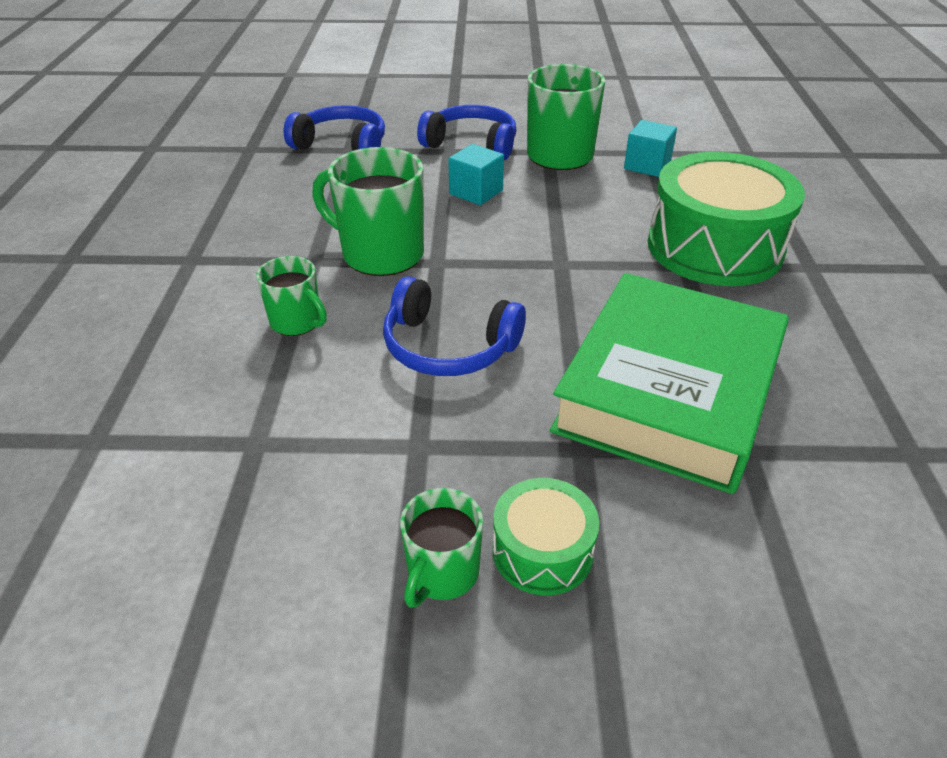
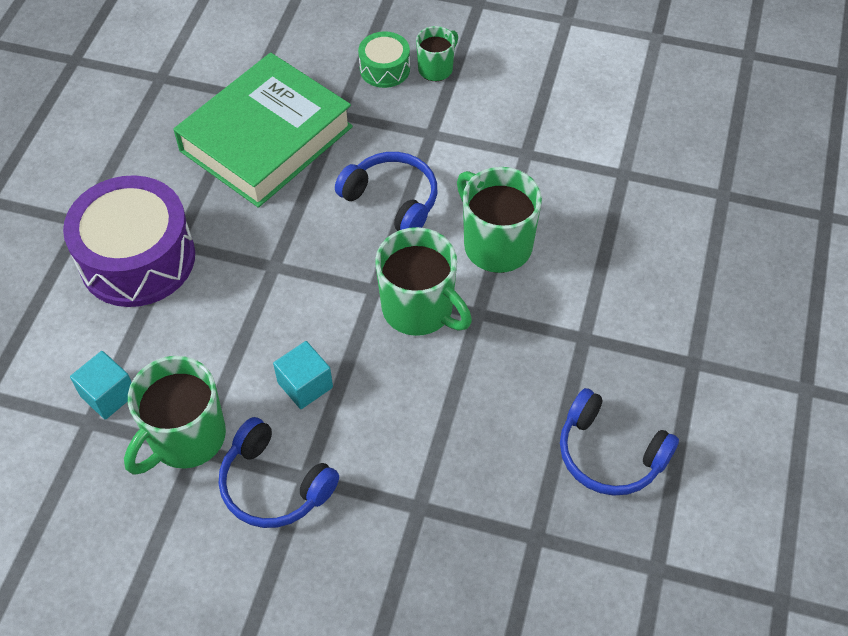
camera: 165 degrees left, 15 degrees up
green mug [256,256,327,336] -> green mug [457,167,542,273], size x1.77
blue headphones [283,105,385,151] -> blue headphones moved to [560,388,679,496]
green drum [647,152,805,286] -> purple drum [63,175,195,307]

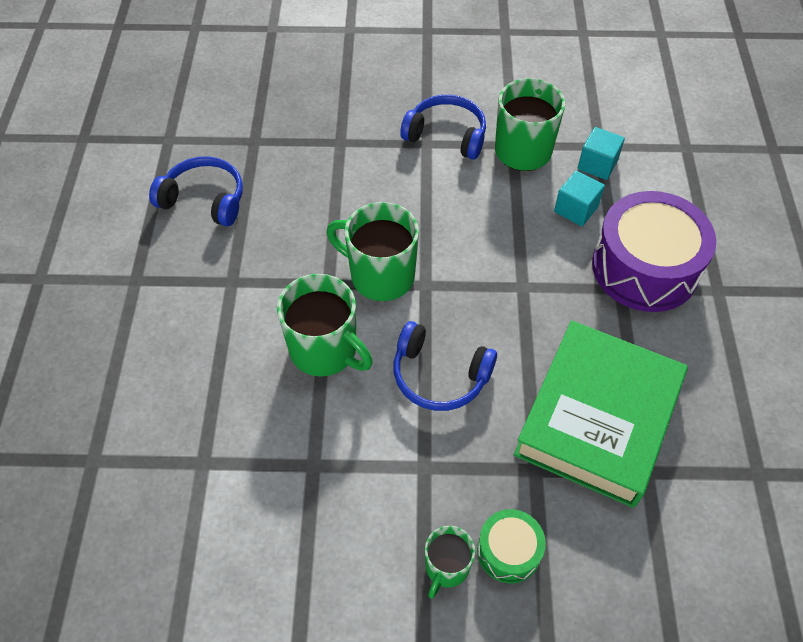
camera: 165 degrees right, 0 degrees up
turquoise cube [273,341,333,409] -> turquoise cube moved to [554,171,605,226]

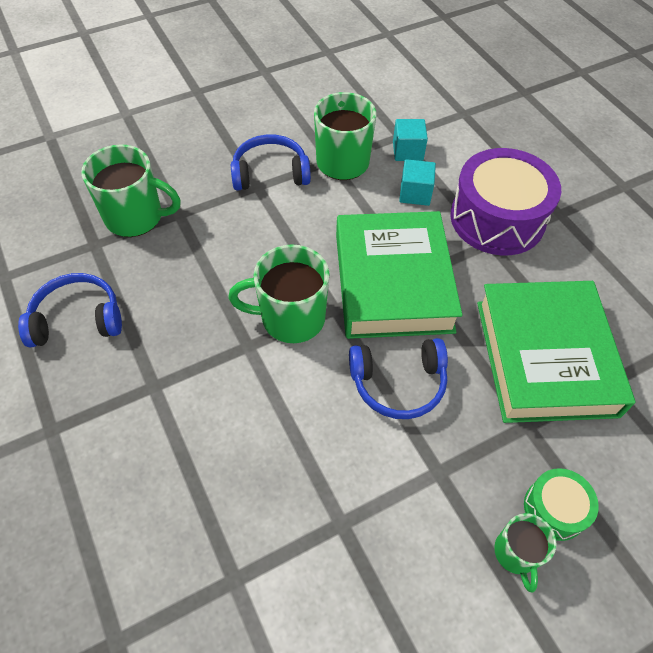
camera: 30 degrees left, 0 degrees up
green mug [277,274,373,376] -> green mug moved to [81,144,181,237]
none -> green book [336,211,463,339]

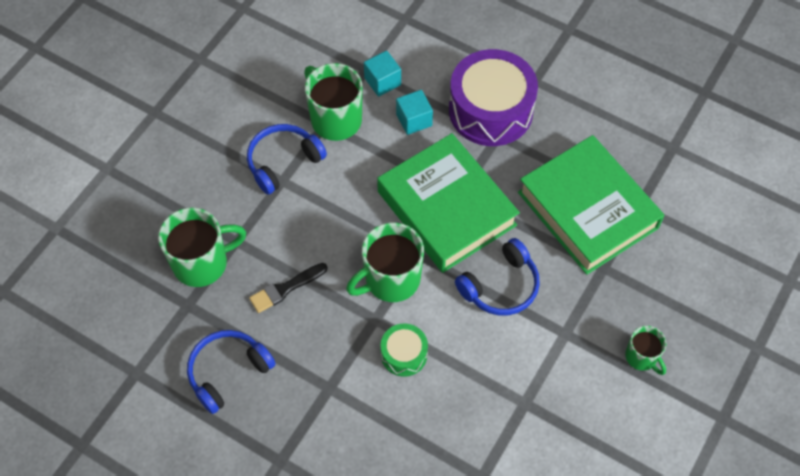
camera: 30 degrees left, 5 degrees up
green drum [524,468,599,541] -> green drum moved to [381,323,428,377]
none -> black brush [249,263,328,313]

